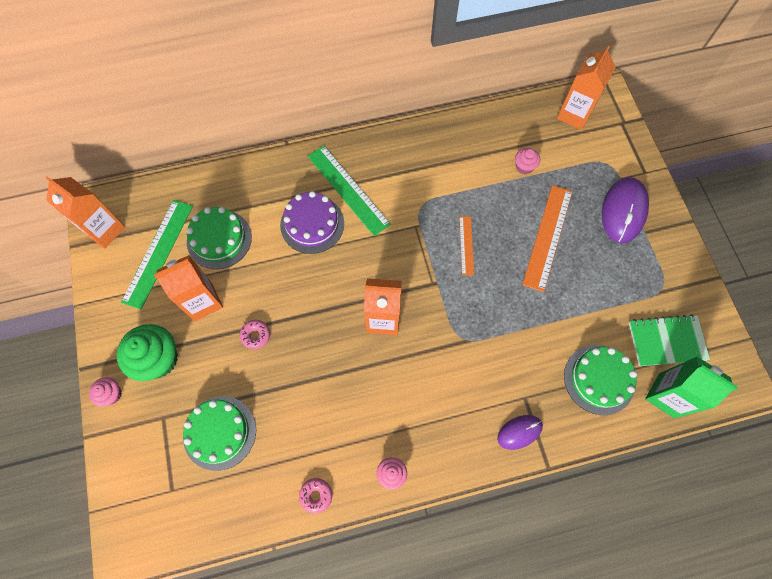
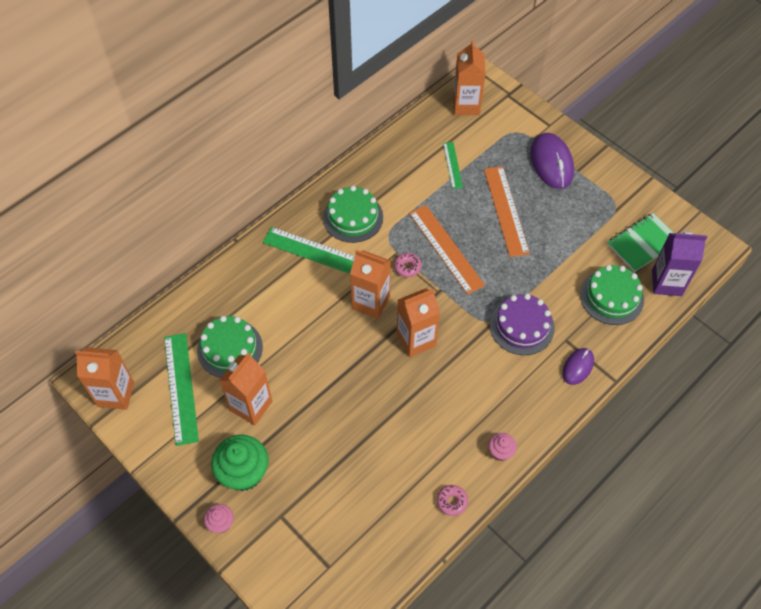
camera: 30 degrees left, 10 degrees down
green cake [183,396,256,471] -> green cake moved to [323,186,383,243]
pink donut [240,320,270,349] -> pink donut moved to [394,253,421,277]
purple cake [280,191,344,254] -> purple cake moved to [490,293,555,355]
orange ruler [459,216,474,276] -> orange ruler [409,205,485,295], size x1.82
pink cupcake [515,148,540,174] -> green ruler [443,142,463,189]
green carton [645,356,738,418] -> purple carton [652,231,707,296]
none -> orange carton [350,250,391,319]

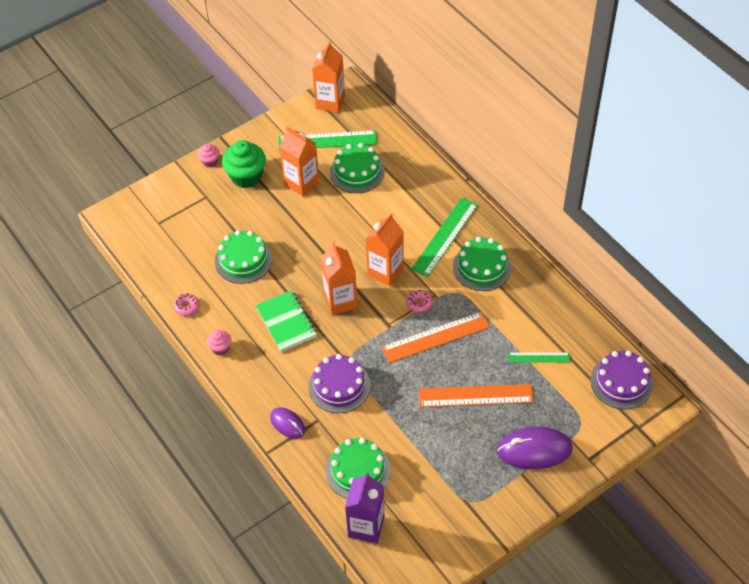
camera: 100 degrees right, 5 degrees down
orange carton [453,40,486,115] -> purple cake [590,350,653,409]
green notebook [607,213,673,272] -> green notebook moved to [256,290,317,352]
none -> green cake [215,230,272,284]

